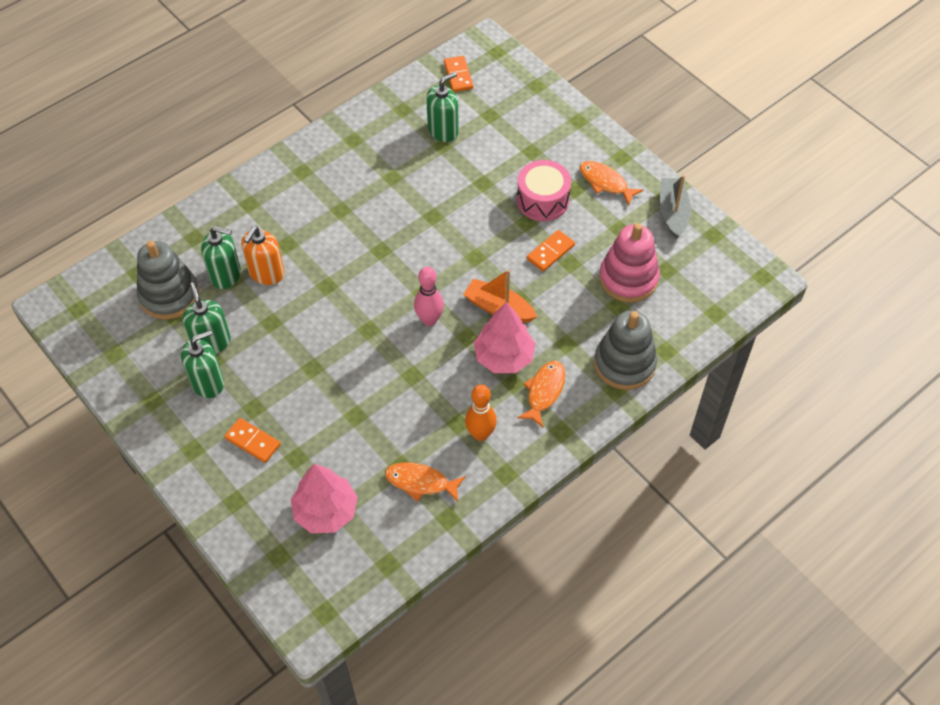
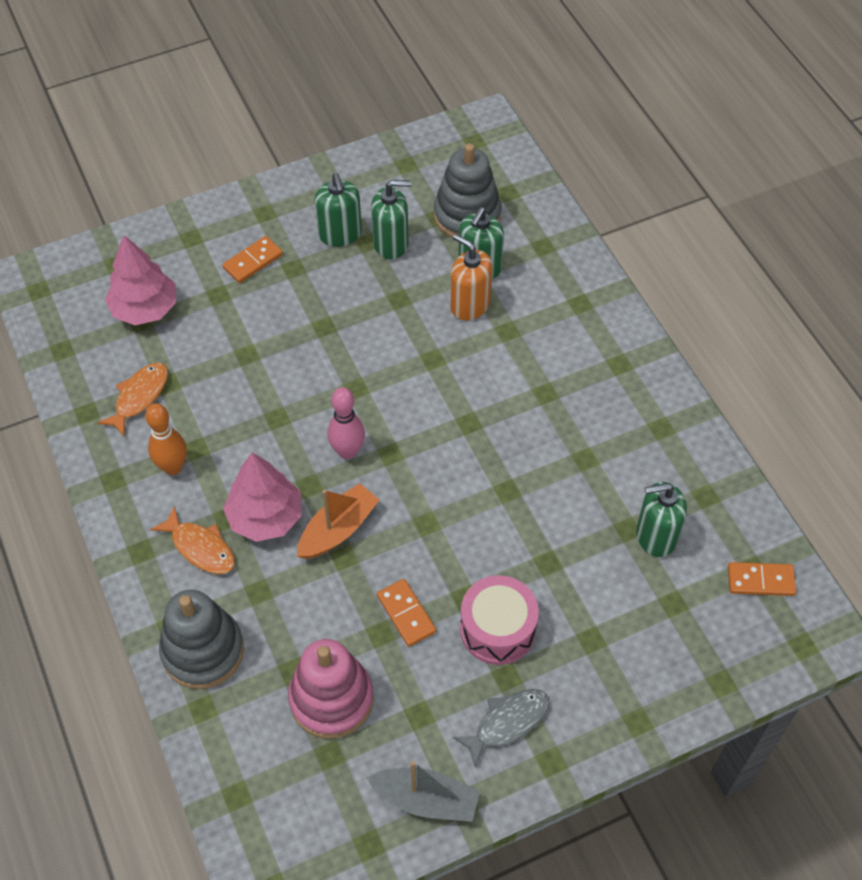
camera: 105 degrees right, 0 degrees up
green soap dispenser [426,72,459,142] -> green soap dispenser turned 105 degrees clockwise [636,482,687,557]
orange fish [580,161,644,205] -> grey fish [453,689,549,768]

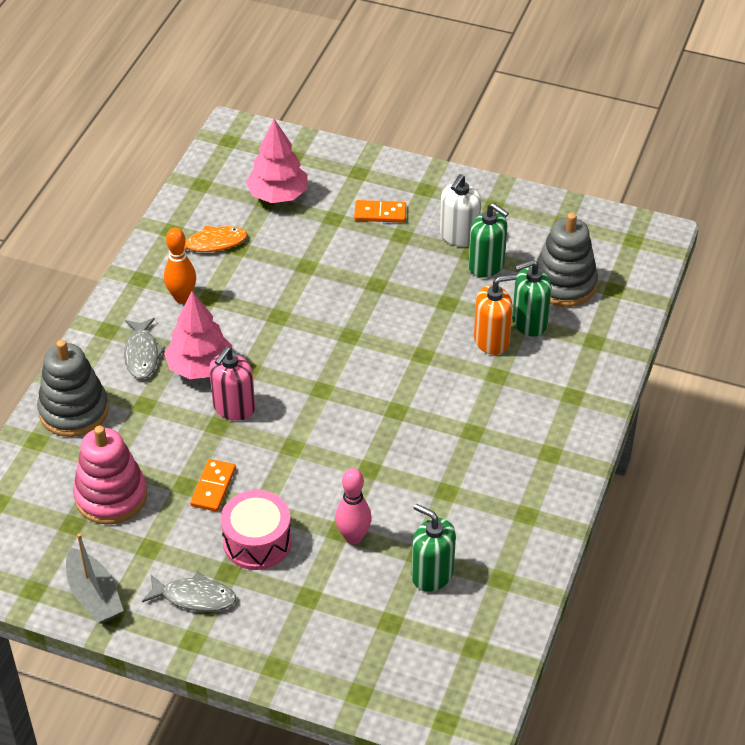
camera: 45 degrees right, 10 degrees down
orange fish [150,506,235,574] -> grey fish [124,318,166,379]
orange boat [297,483,379,559] -> pink soap dispenser [209,347,255,421]
green soap dispenser [315,173,362,247] -> white soap dispenser [440,174,481,247]
pink bowling pin [327,387,365,459] -> pink bowling pin moved to [335,468,372,545]
orange soap dispenser [450,234,492,320] -> orange soap dispenser turned 75 degrees clockwise [474,274,517,355]
orange domino [728,562,796,596] -> none

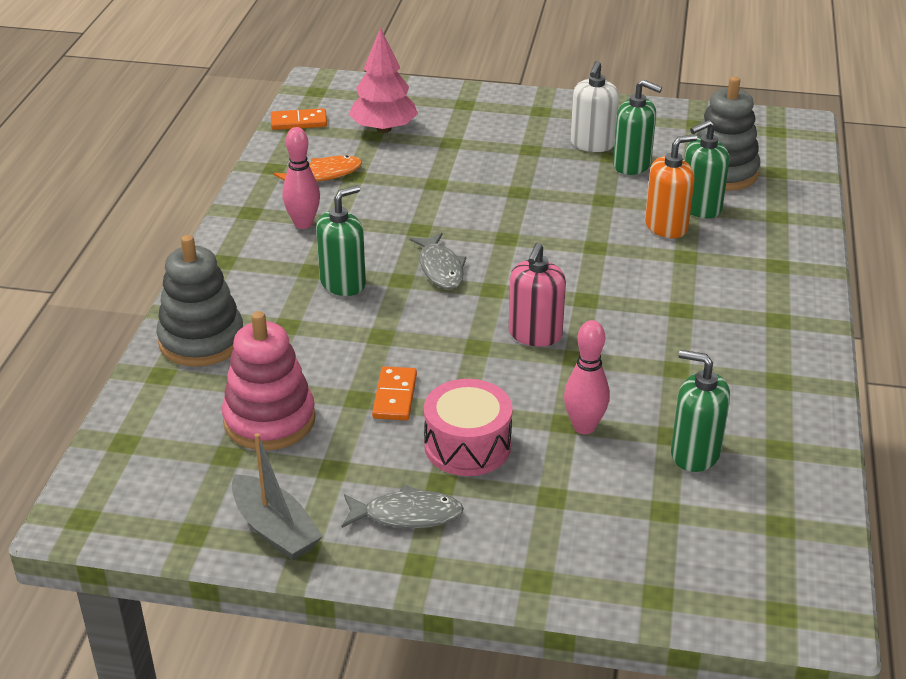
camera: 10 degrees left, 10 degrees down
grey fish [124,318,166,379] -> grey fish moved to [409,233,467,289]
orange bowling pin [164,228,196,303] -> pink bowling pin [282,127,320,229]
pink tree [164,291,232,379] -> green soap dispenser [316,185,366,296]
pink soap dispenser [209,347,255,421] -> pink soap dispenser moved to [509,242,566,346]
orange domino [354,200,406,223] -> orange domino moved to [271,108,327,130]

